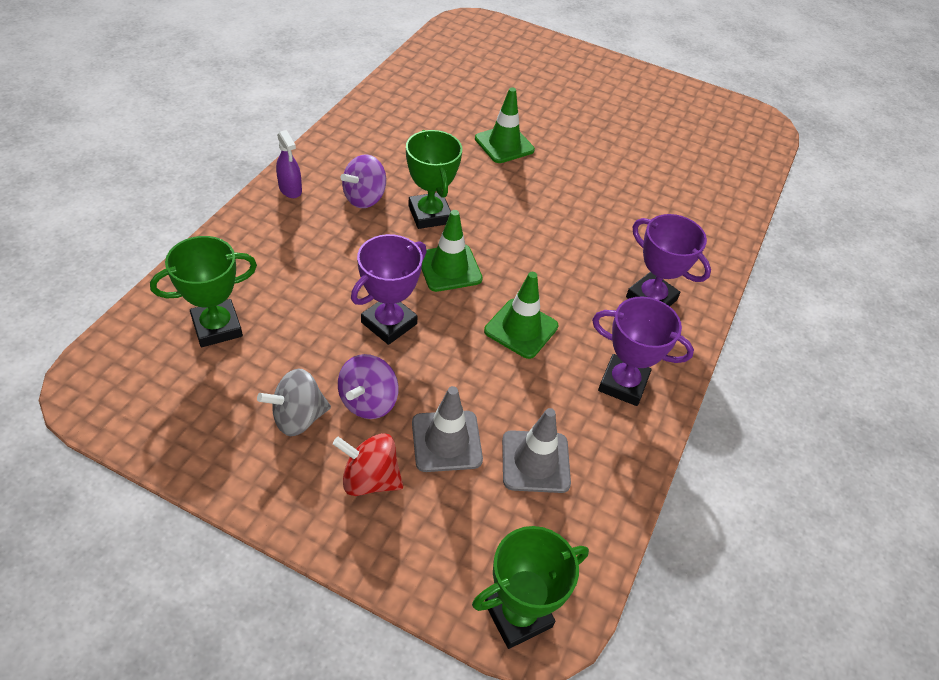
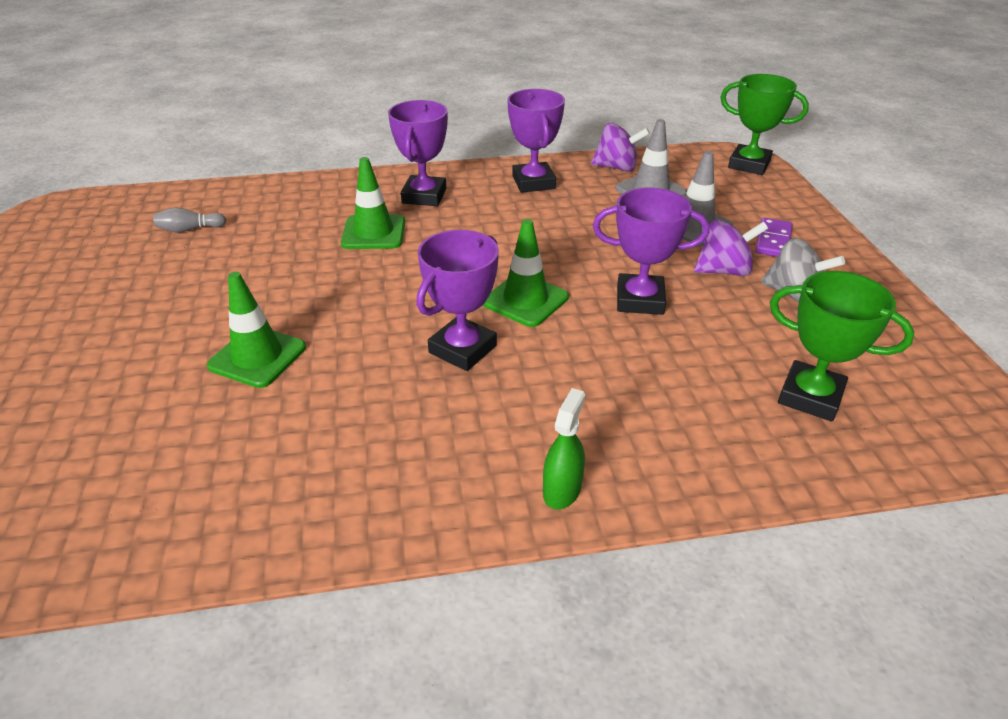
camera: 120 degrees left, 10 degrees down
purple spray bottle [276,130,302,198] -> green spray bottle [543,388,585,509]
red spinning top [333,433,403,496] -> purple domino [755,218,793,257]
purple spinning top [341,154,386,208] -> purple spinning top moved to [591,123,650,172]
green trophy [406,130,462,229] -> purple trophy [416,230,499,371]
green traffic cone [484,272,558,359] -> green traffic cone moved to [341,157,405,249]
none -> grey bowling pin [153,207,226,233]

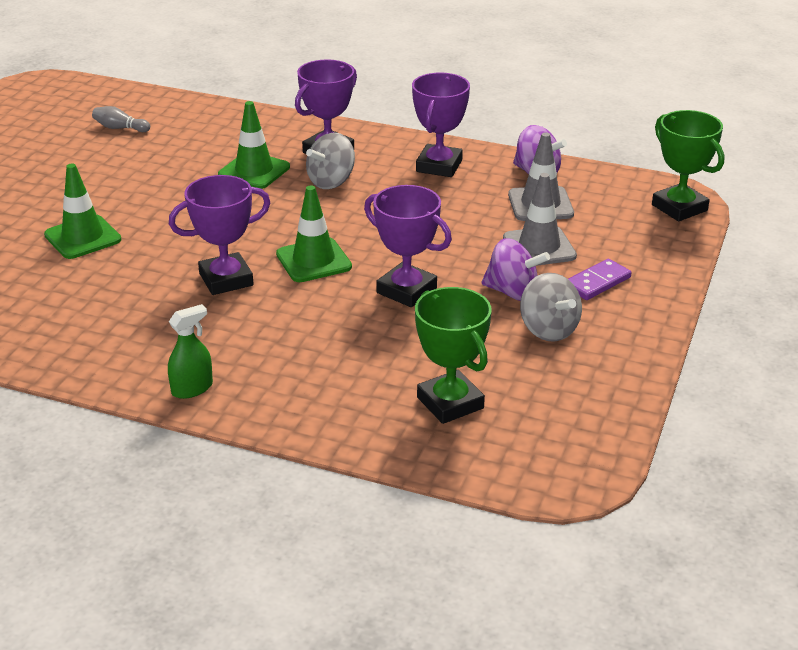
camera: 30 degrees right, 5 degrees down
none -> grey spinning top [306,133,355,189]

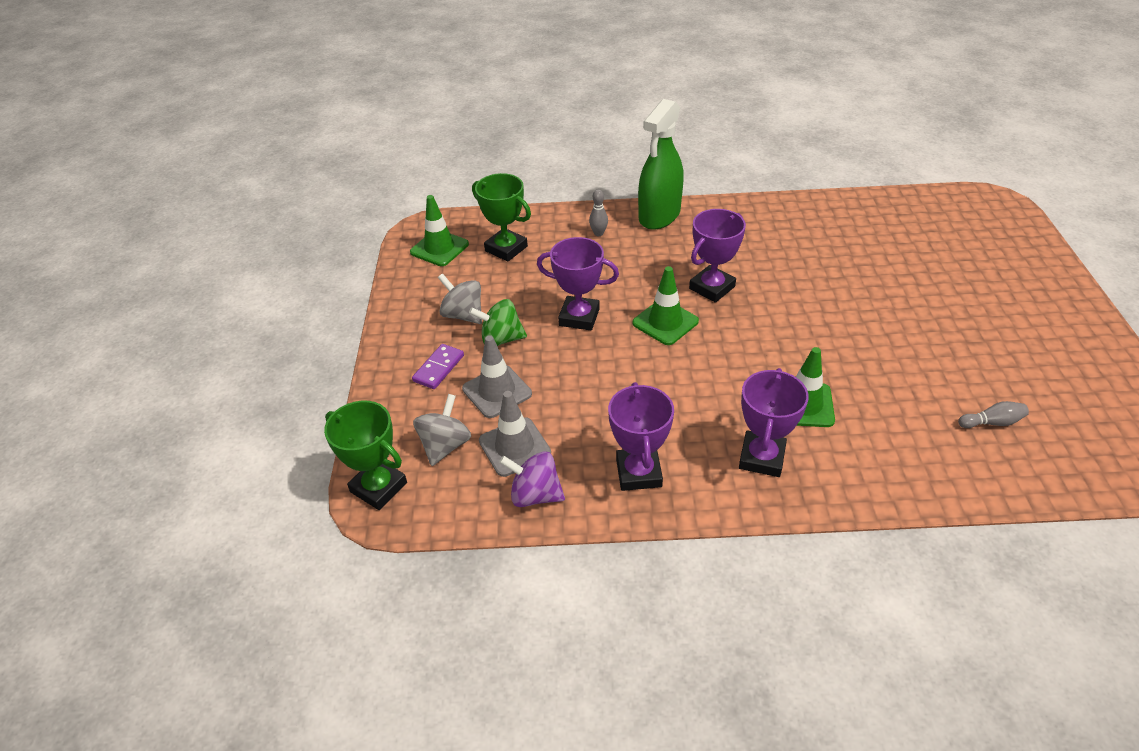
camera: 160 degrees right, 10 degrees up
green traffic cone [44,164,121,259] -> green traffic cone moved to [410,195,469,266]
green spray bottle [168,304,213,399] -> green spray bottle [638,99,684,229], size x2.09
grey spinning top [306,133,355,189] -> grey spinning top moved to [413,394,471,466]
purple spinning top [481,238,550,301] -> green spinning top [469,299,527,346]
none -> grey bowling pin [589,189,608,236]

